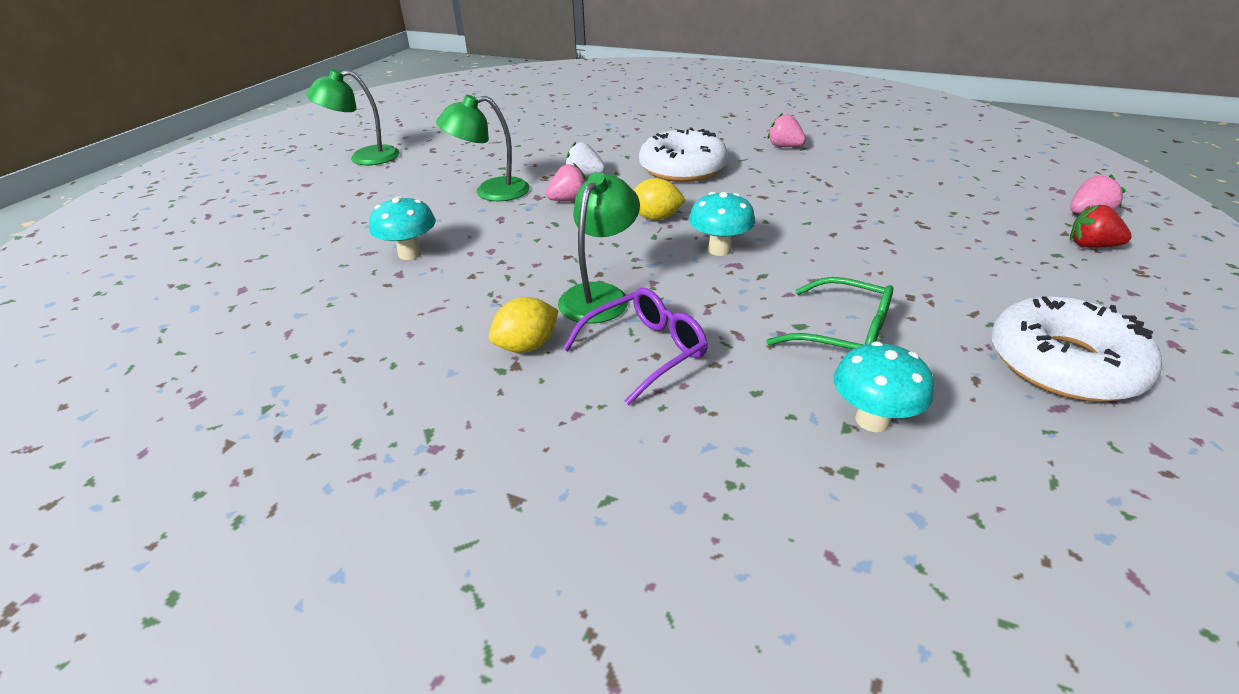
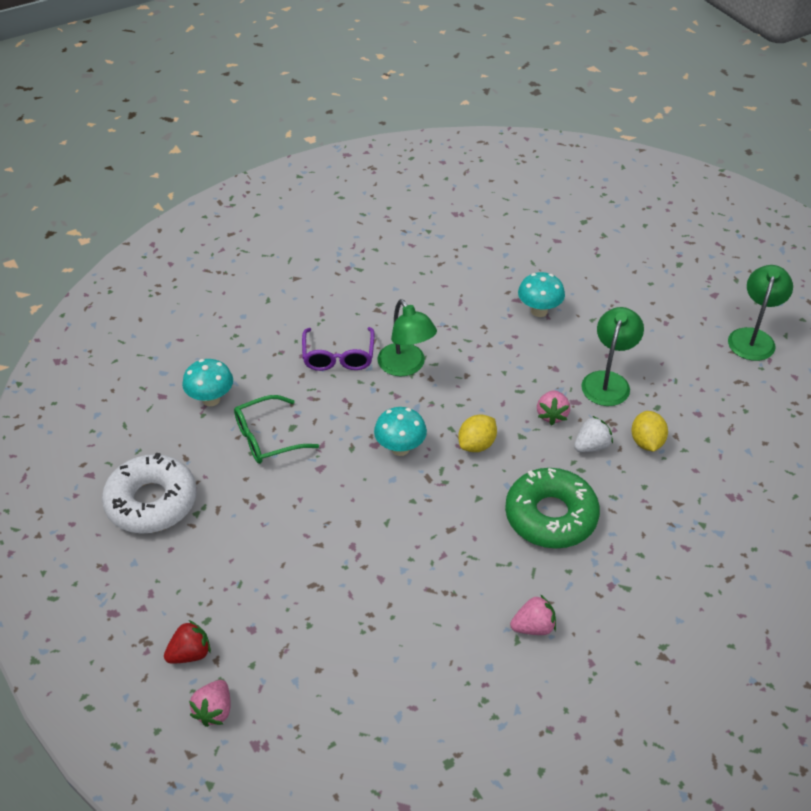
camera: 125 degrees right, 10 degrees up
yellow lemon [489,297,559,353] -> yellow lemon moved to [631,411,668,452]
white donut [639,127,728,182] -> green donut [505,468,600,549]

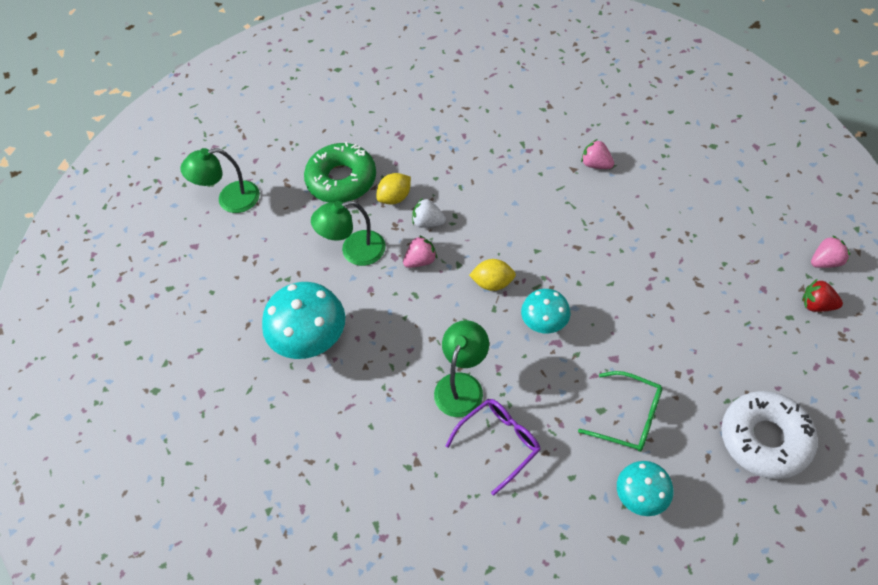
camera: 125 degrees left, 10 degrees up
green donut [505,468,600,549] -> green donut moved to [304,142,376,203]
turquoise mushroom [518,272,565,317] -> turquoise mushroom [262,282,345,359], size x1.69

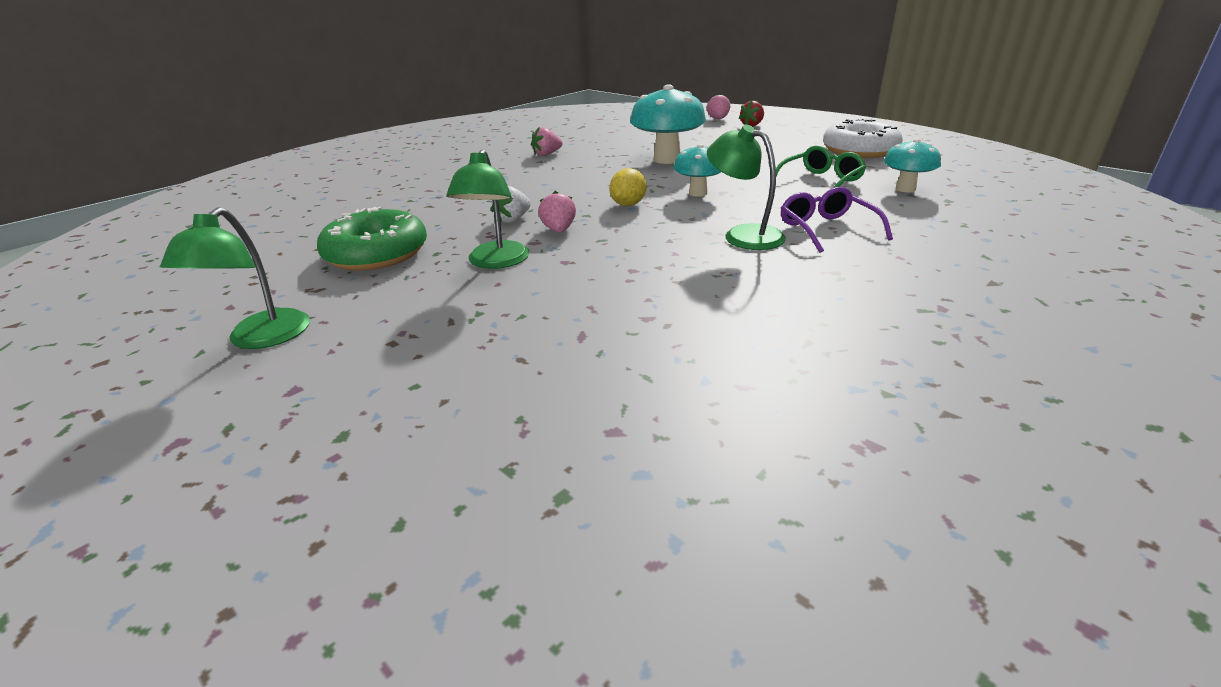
camera: 70 degrees left, 25 degrees down
turquoise mushroom [262,282,345,359] -> turquoise mushroom moved to [630,84,706,164]
yellow lemon [376,173,411,204] -> none

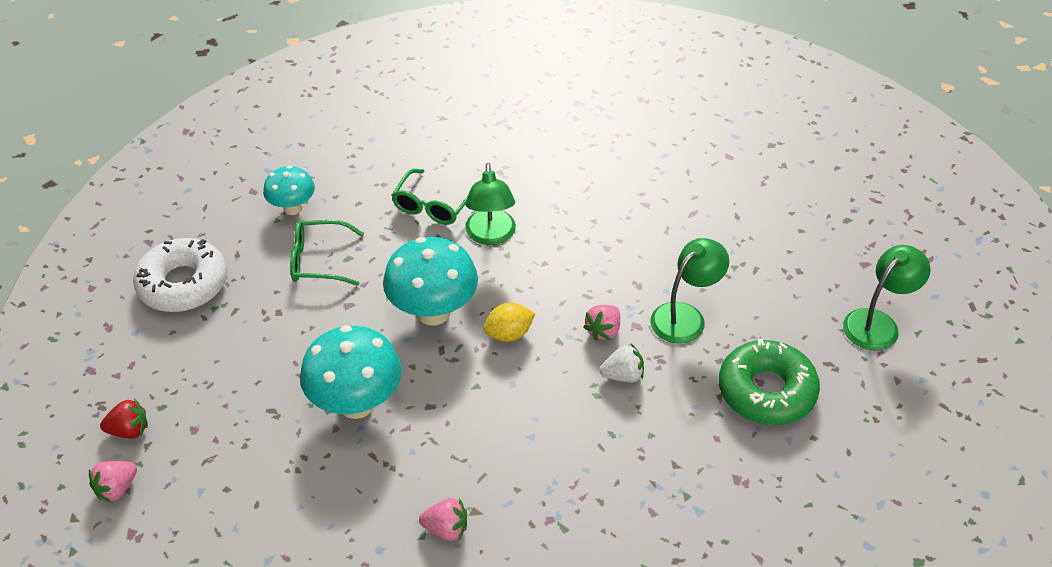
camera: 140 degrees left, 15 degrees up
turquoise mushroom [673,144,721,197] -> turquoise mushroom [383,237,478,325], size x1.69
purple glasses [781,187,893,253] -> green glasses [391,169,468,225]

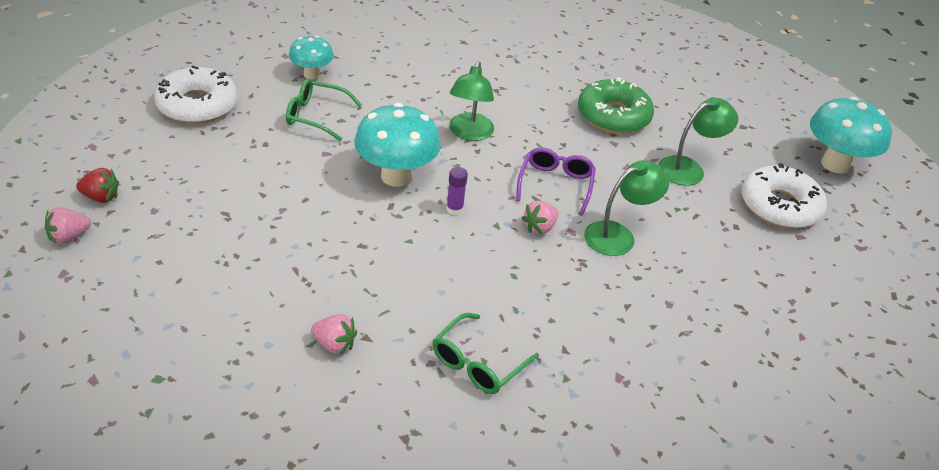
camera: 10 degrees right, 5 degrees down
turquoise mushroom [300,325,402,419] -> turquoise mushroom moved to [810,97,892,174]
green glasses [391,169,468,225] -> green glasses moved to [433,313,539,394]
yellow lemon [483,303,535,342] -> purple glue stick [446,167,468,215]
white strawberry [600,344,644,383] -> none
green donut [719,338,820,425] -> green donut moved to [578,77,654,134]
green lamp [843,245,931,350] -> green lamp moved to [658,97,738,186]
none -> purple glasses [516,147,596,216]
none -> white donut [741,163,827,229]

